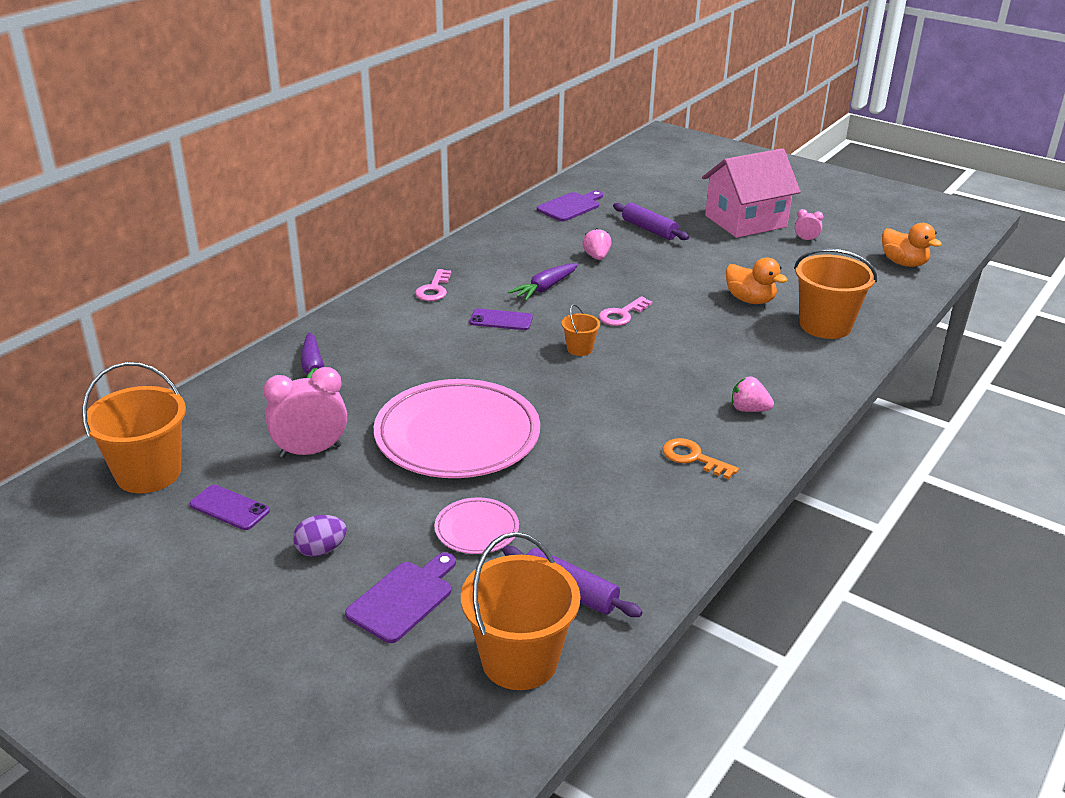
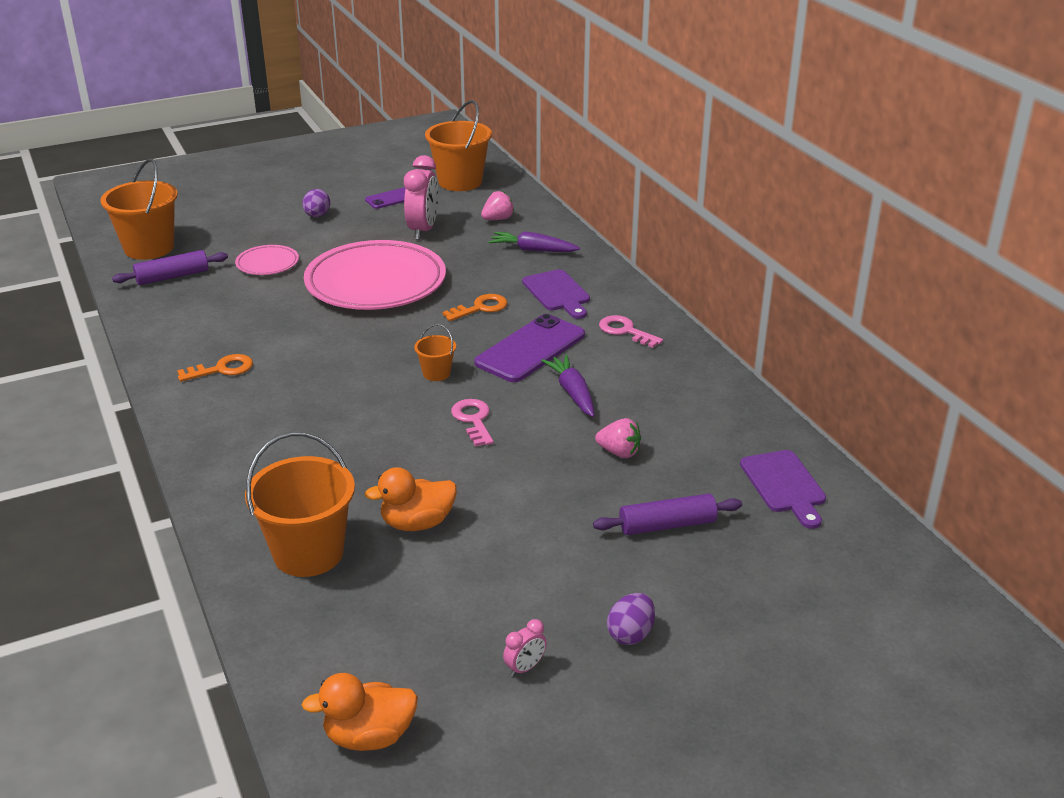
camera: 120 degrees right, 0 degrees up
purple cutting board [345,552,456,643] -> purple cutting board moved to [522,269,590,319]
purple phone [470,308,533,330] -> purple phone [474,314,585,382], size x1.78
pink house [702,148,801,238] -> purple egg [607,593,655,645]
pink strawberry [732,376,774,412] -> pink strawberry moved to [481,191,514,220]
none -> orange key [442,294,507,321]

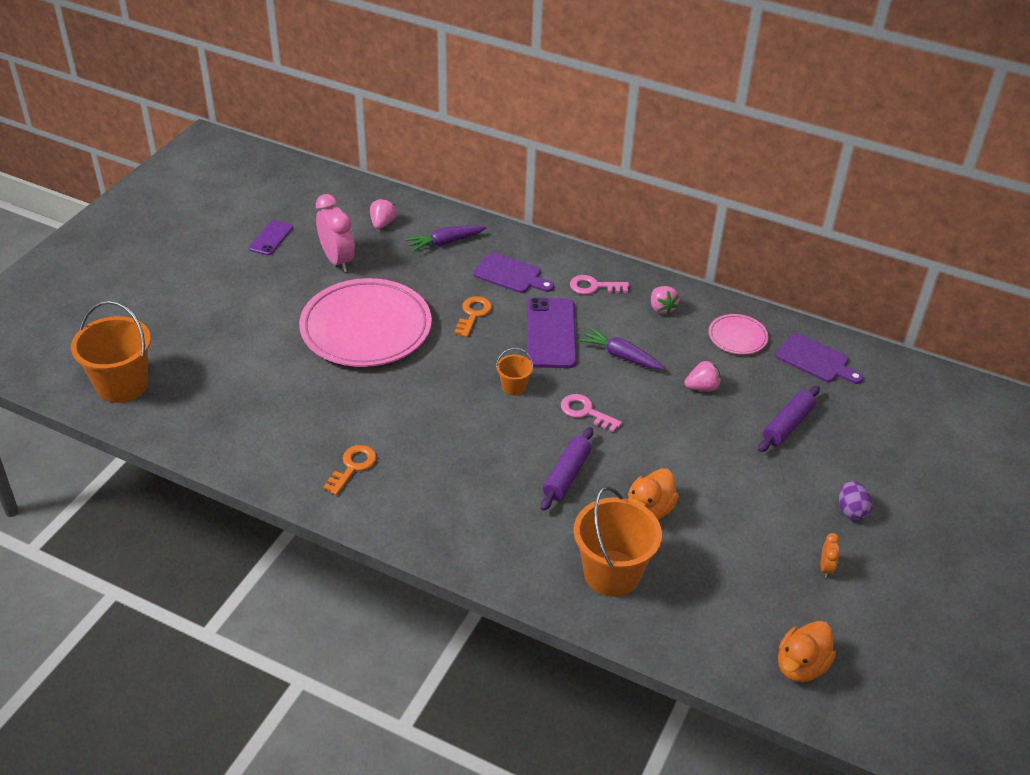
camera: 40 degrees left, 10 degrees up
purple rolling pin [112,250,228,285] -> purple rolling pin moved to [541,427,593,511]
pink plate [235,245,299,275] -> pink plate moved to [709,314,768,354]
purple egg [302,189,330,217] -> none
orange bucket [425,100,492,191] -> none
pink clock [503,619,547,677] -> orange clock [821,533,839,578]
none -> pink strawberry [651,286,679,315]

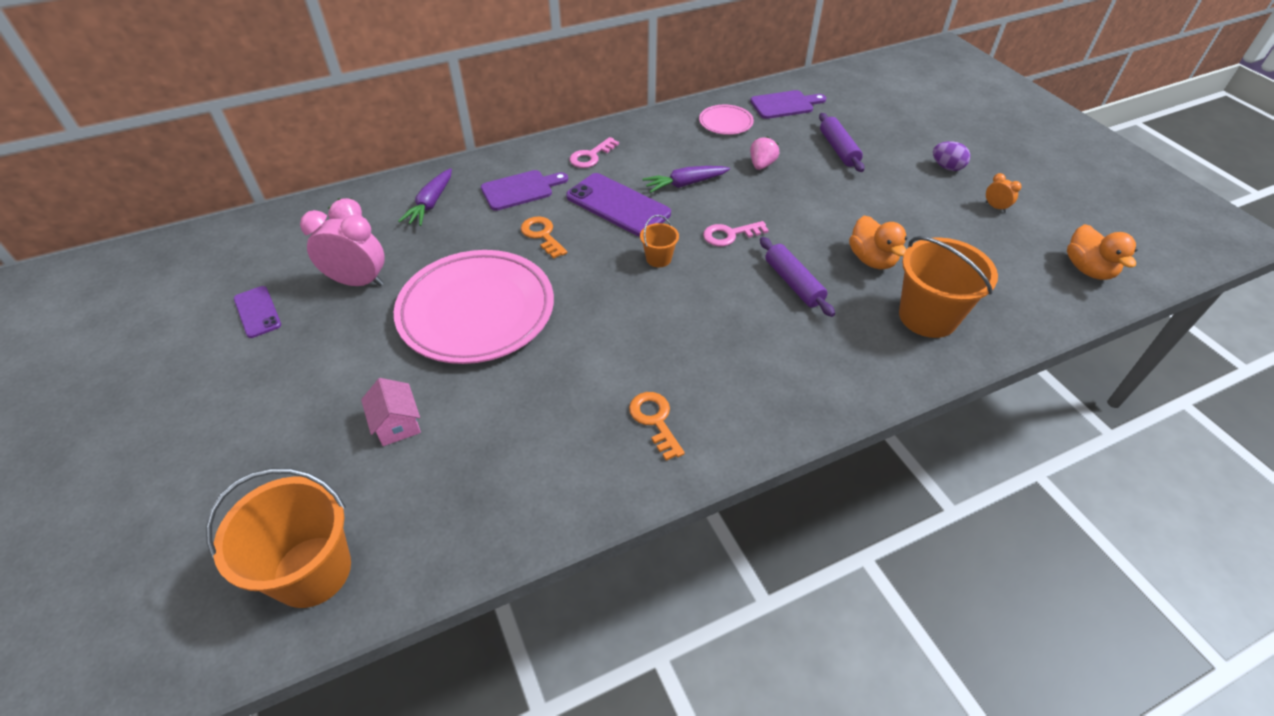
camera: 50 degrees left, 5 degrees up
pink strawberry [651,286,679,315] -> none
none -> pink house [361,378,421,446]

